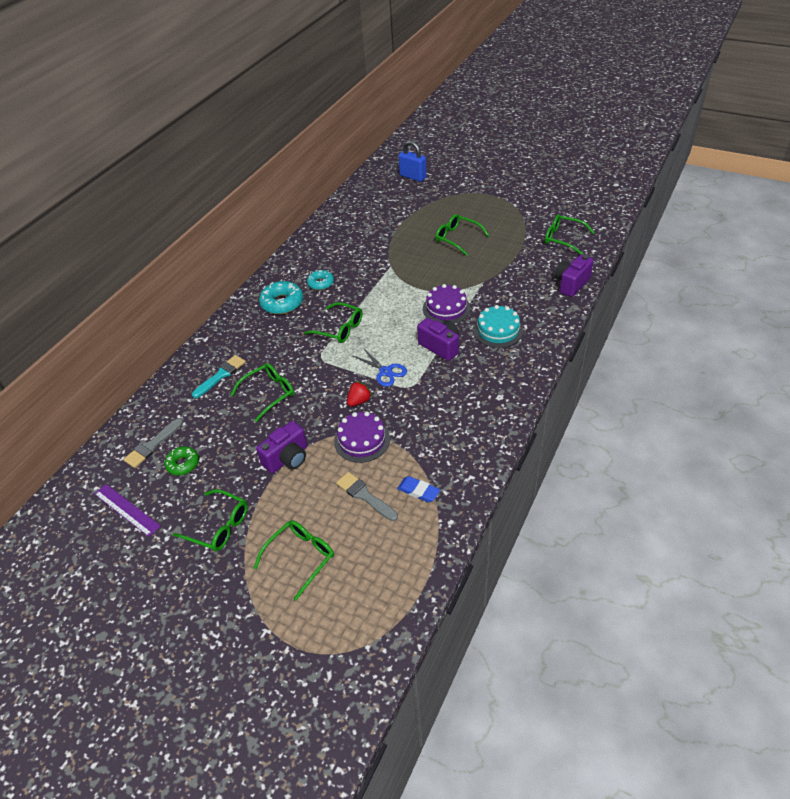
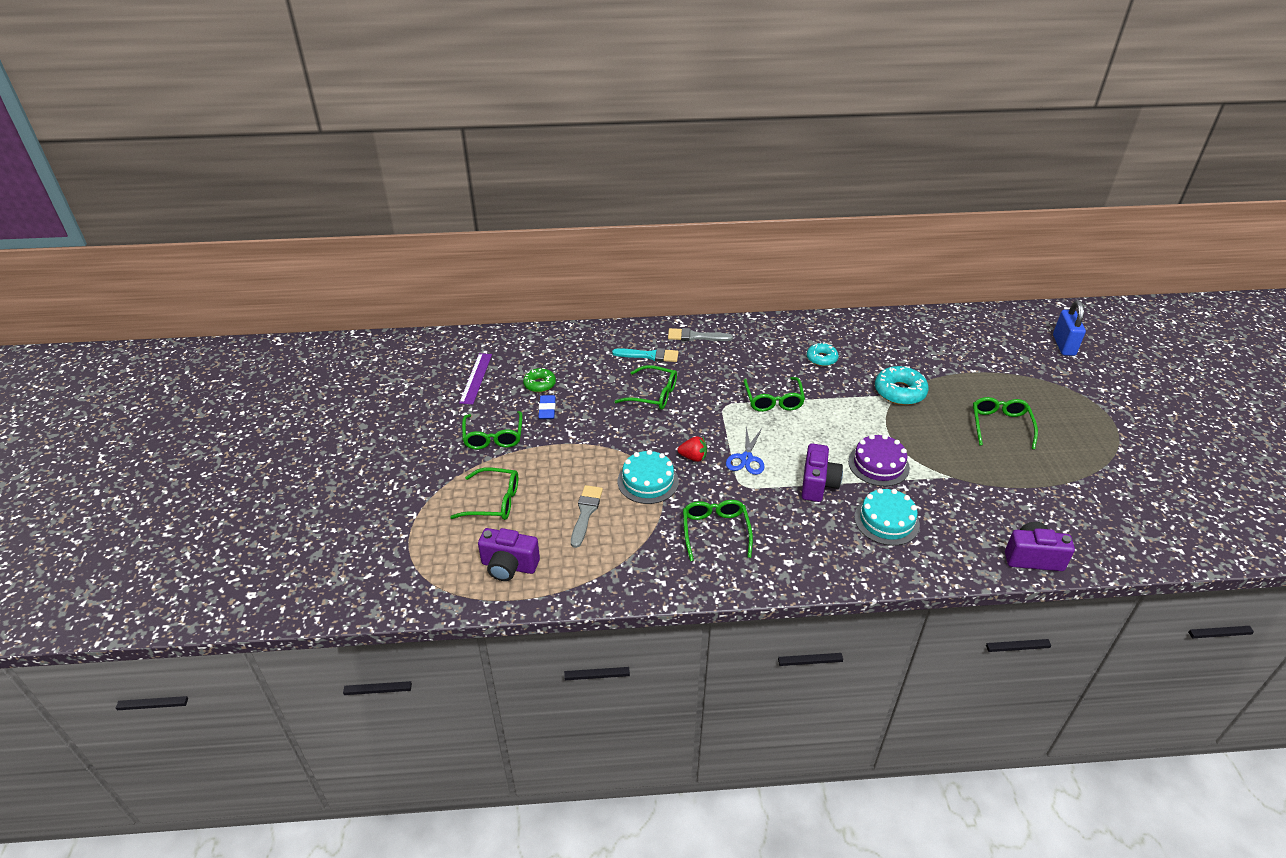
camera: 55 degrees right, 5 degrees down
grey brush [123,418,183,468] -> grey brush moved to [668,328,733,341]
purple camera [256,421,307,473] -> purple camera moved to [478,528,540,581]
turquoise donut [259,281,303,314] -> turquoise donut moved to [875,366,929,405]
purple cake [334,412,390,463] -> turquoise cake [618,450,679,504]
blue eraser [397,476,440,502] -> blue eraser moved to [538,395,556,419]
green glasses [545,214,595,255] -> green glasses moved to [683,500,753,561]

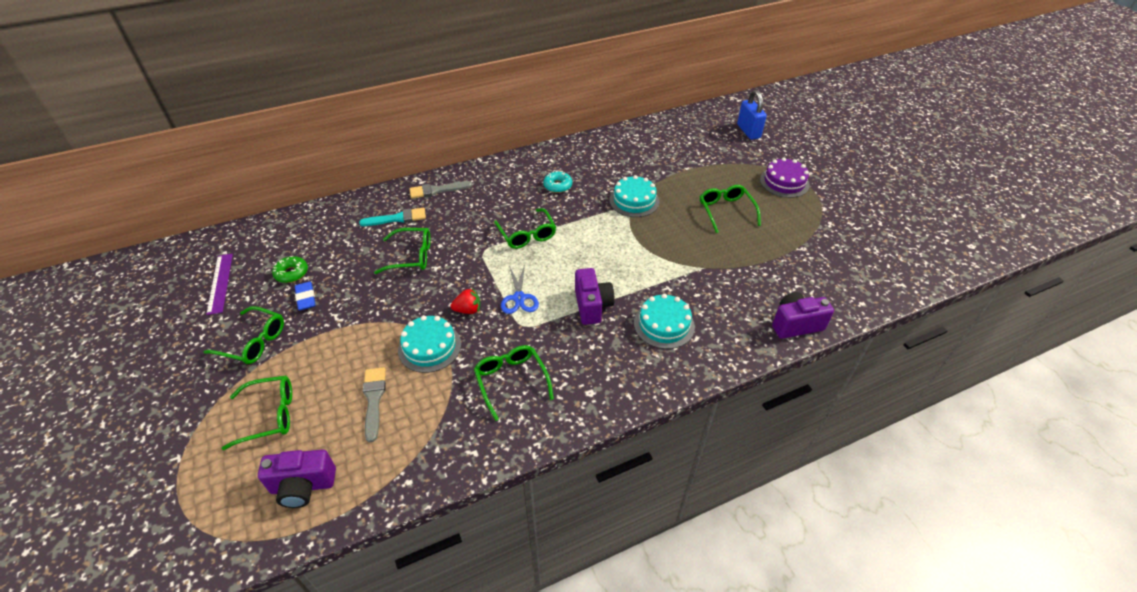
camera: 20 degrees left, 5 degrees up
green glasses [462,411,523,449] -> green glasses turned 45 degrees counterclockwise [203,306,284,364]
purple cake [848,434,910,486] -> purple cake moved to [760,157,810,198]
turquoise donut [875,366,929,405] -> turquoise cake [609,175,660,217]

